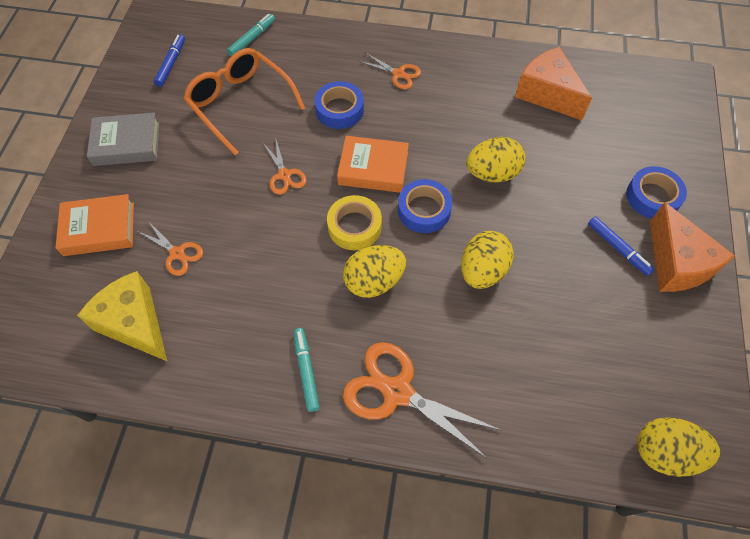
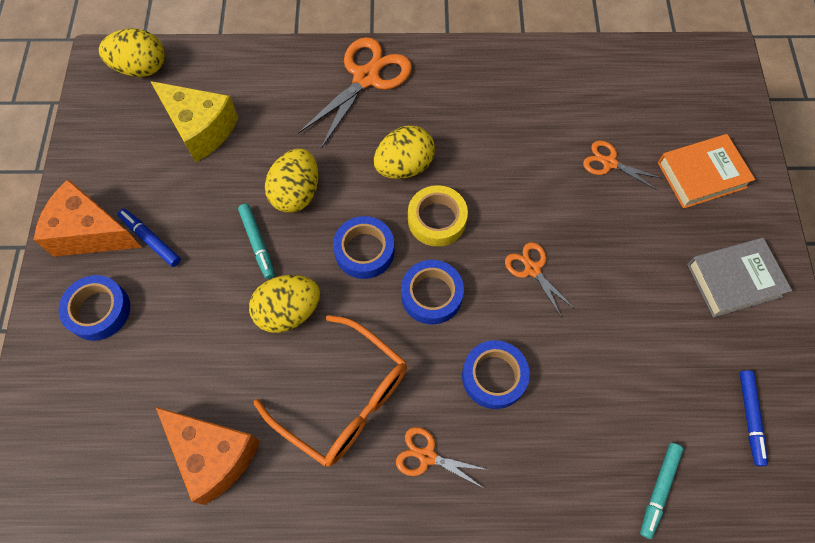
camera: 170 degrees right, 5 degrees up
yellow cheese [77,271,167,361] -> yellow cheese moved to [150,81,238,163]
orange glasses [183,48,305,155] -> orange glasses moved to [254,315,407,467]
turquoise marker [294,328,320,412] -> turquoise marker moved to [238,204,275,279]
orange book [337,136,409,193] -> blue tape [401,260,464,324]
orange scissors [343,342,502,459] -> orange scissors turned 75 degrees counterclockwise [298,37,412,149]
orange cheese [650,202,735,292] -> orange cheese turned 45 degrees counterclockwise [34,179,142,257]

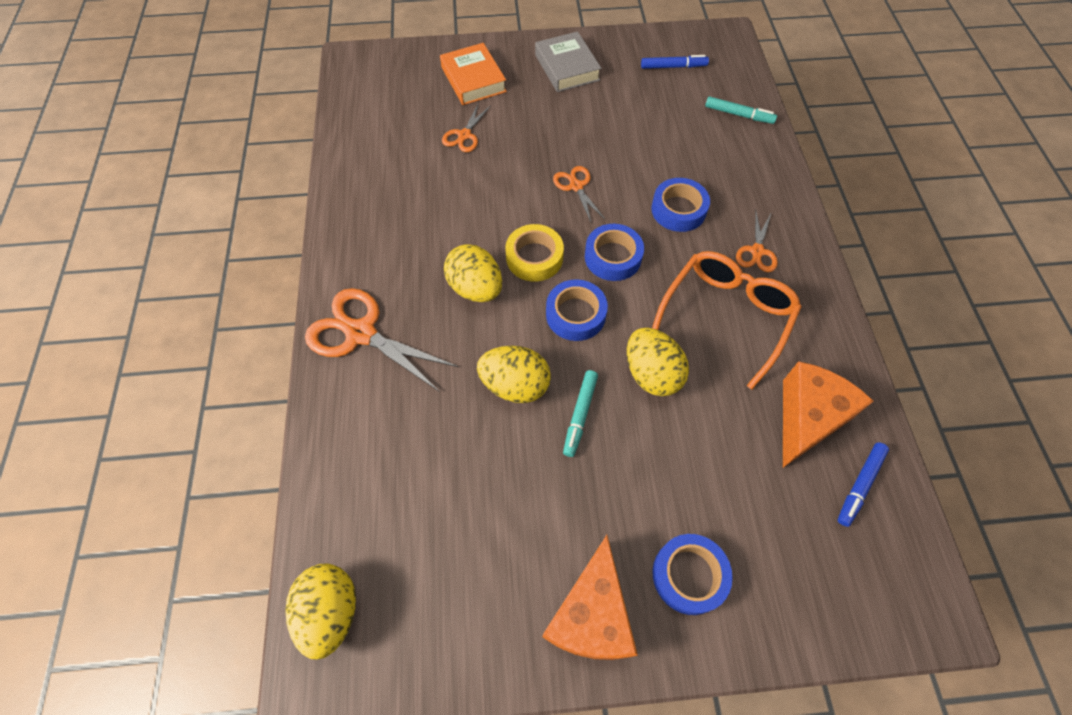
camera: 95 degrees left, 5 degrees down
blue marker [118,209,181,267] -> blue marker moved to [838,442,889,527]
yellow cheese [150,81,238,163] -> none
turquoise marker [238,204,275,279] -> turquoise marker turned 135 degrees clockwise [563,370,598,457]
orange scissors [505,242,575,318] -> orange scissors turned 105 degrees clockwise [553,166,605,222]

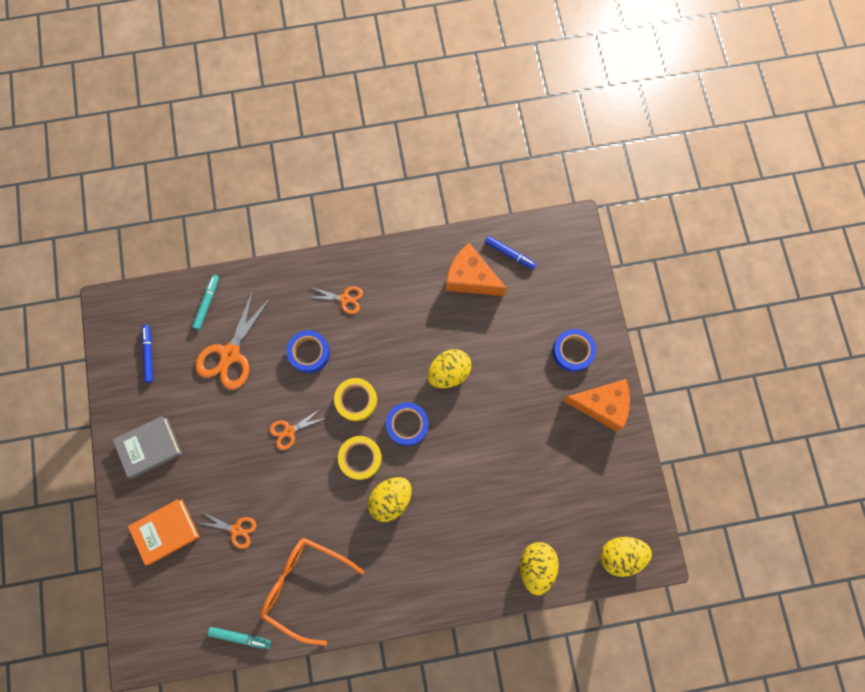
camera: 95 degrees left, 15 degrees up
orange scissors [305,288,458,392] -> orange scissors moved to [195,288,272,390]
yellow egg [477,346,551,403] -> yellow egg moved to [520,542,559,595]
turquoise marker [563,370,598,457] -> turquoise marker moved to [208,627,271,649]
blue tape [585,224,644,281] -> yellow tape [334,378,377,421]
orange glasses [652,251,801,389] -> orange glasses moved to [260,538,364,645]

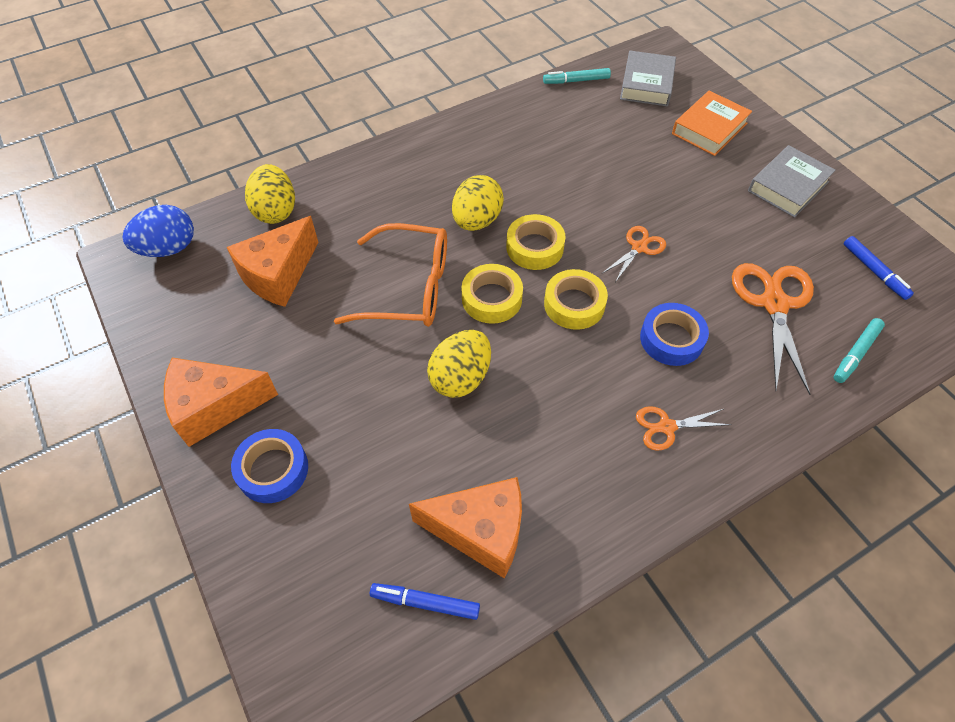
camera: 160 degrees right, 20 degrees down
turquoise marker [192,275,219,330] -> turquoise marker turned 45 degrees clockwise [833,318,885,383]
orange scissors [199,511,257,549] -> none
orange glasses [260,538,364,645] -> orange glasses moved to [334,223,447,327]
blue tape [386,402,429,446] -> yellow tape [461,264,523,324]
yellow egg [600,537,652,577] -> blue egg [122,205,194,257]
none -> orange cheese [227,216,319,307]
none -> grey book [620,51,676,106]

